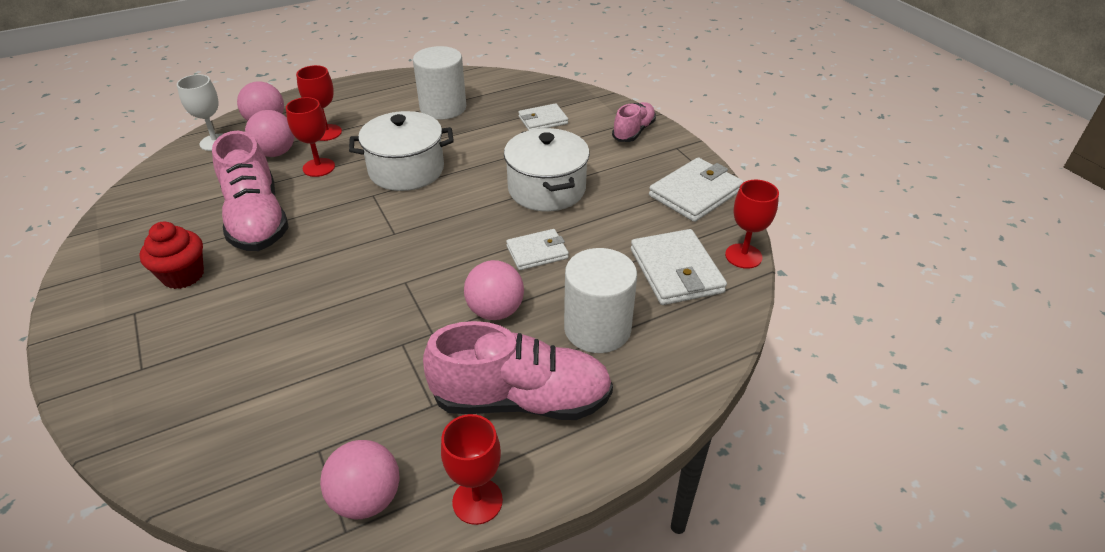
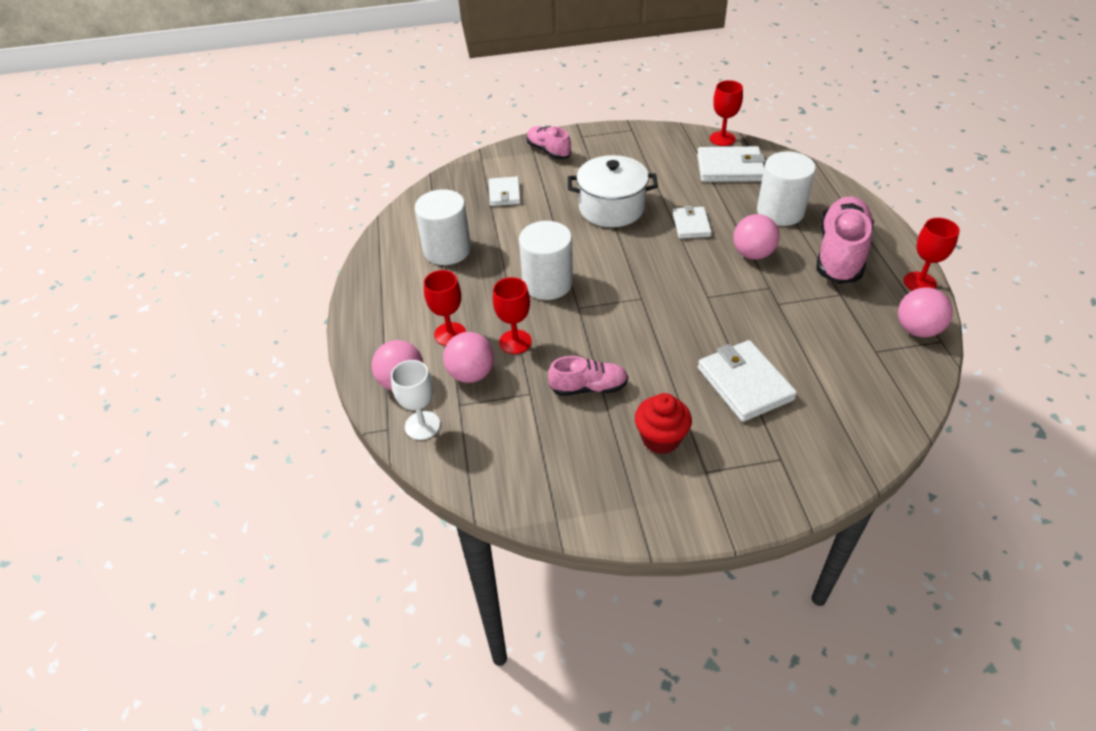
camera: 70 degrees left, 5 degrees up
pink shoe [212,131,289,251] -> pink shoe [548,356,628,396], size x0.56
white pot [349,111,454,191] -> white cylinder [519,221,573,300]
white wallet [649,157,744,222] -> white wallet moved to [698,340,797,422]

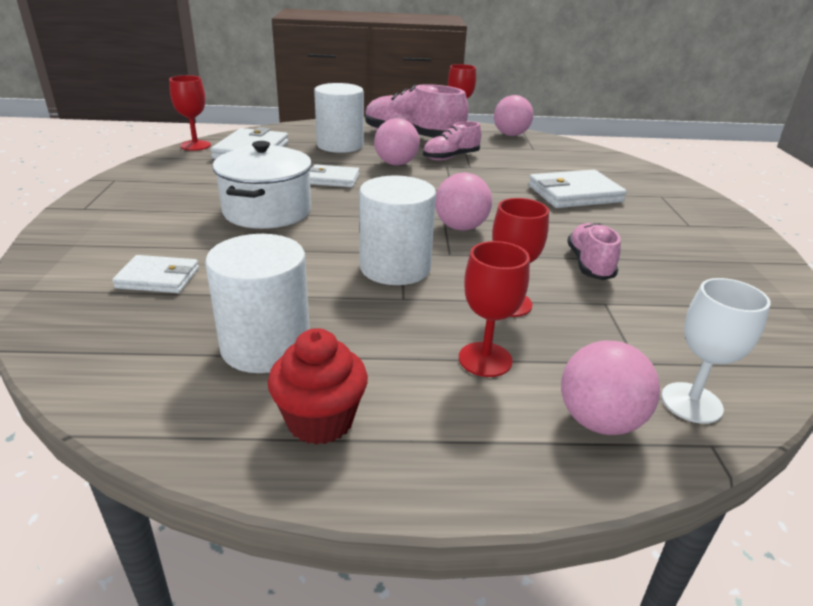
camera: 85 degrees left, 15 degrees down
pink ball [443,332,494,383] -> pink ball moved to [435,173,492,231]
pink shoe [527,126,571,159] -> pink shoe moved to [423,121,481,161]
red cupcake [635,393,692,454] -> red cupcake moved to [268,328,368,445]

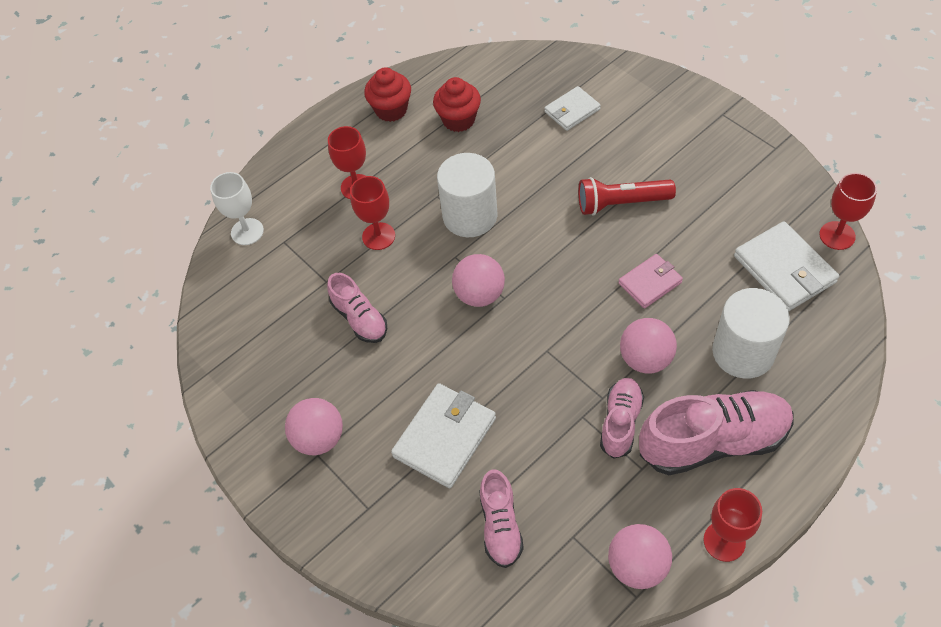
camera: 145 degrees right, 25 degrees up
white cylinder [205,234,310,373] -> red cupcake [433,77,481,132]
white pot [212,141,312,229] -> red flashlight [578,177,676,216]
white wallet [310,164,359,187] -> pink wallet [618,254,683,309]
pink ball [561,340,660,435] -> pink ball moved to [285,398,343,455]
none -> pink shoe [479,469,524,568]

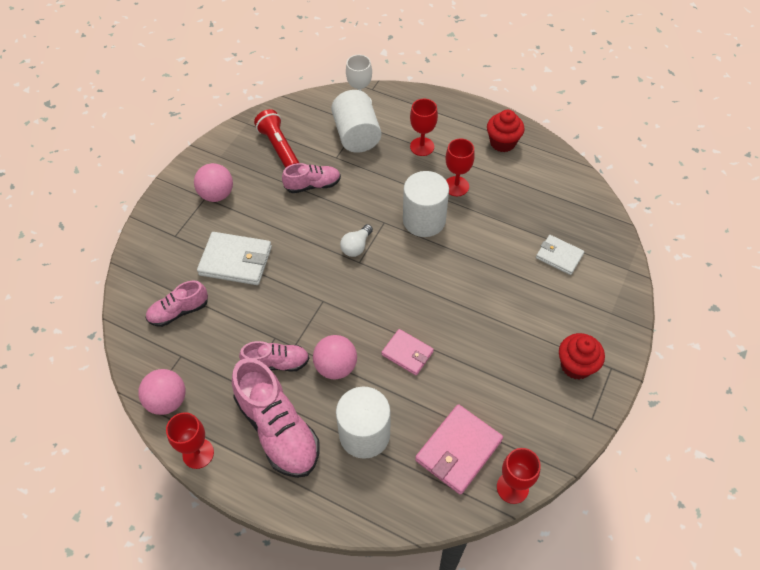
camera: 65 degrees right, 0 degrees up
pink shoe [327,273,387,343] -> pink shoe turned 135 degrees counterclockwise [282,163,341,193]
red goblet [350,176,395,250] -> red goblet moved to [446,138,475,196]
red cupcake [433,77,481,132] -> red cupcake moved to [559,333,605,379]
pink ball [452,254,505,307] -> white light bulb [340,224,373,257]
red flashlight [578,177,676,216] -> red flashlight moved to [254,109,299,168]
white wallet [734,221,839,311] -> pink wallet [415,404,503,495]
none -> white cylinder [331,90,381,153]

